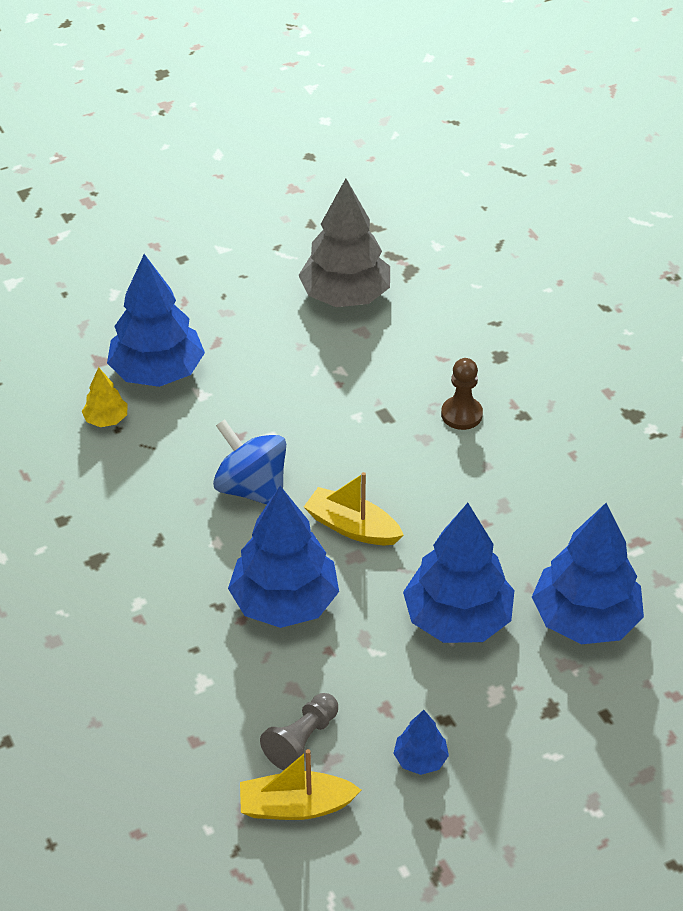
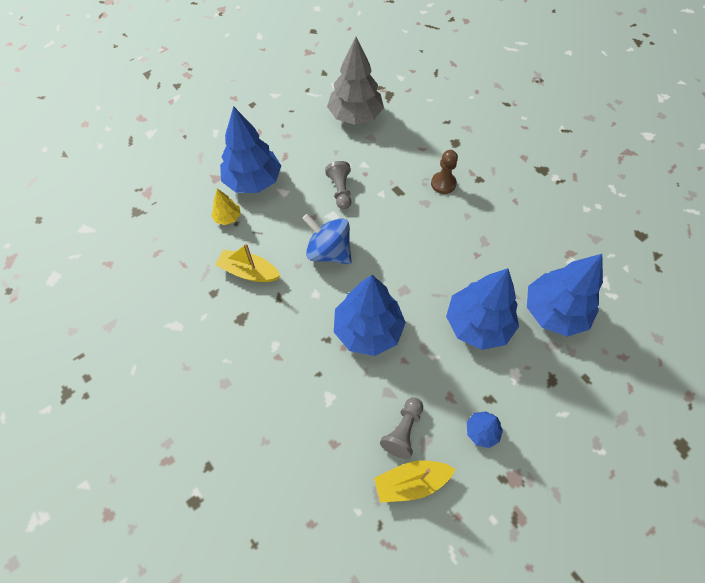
camera: 10 degrees left, 15 degrees up
yellow boat [304,472,404,545] -> yellow boat moved to [215,243,280,282]
none -> grey pawn [325,161,351,209]

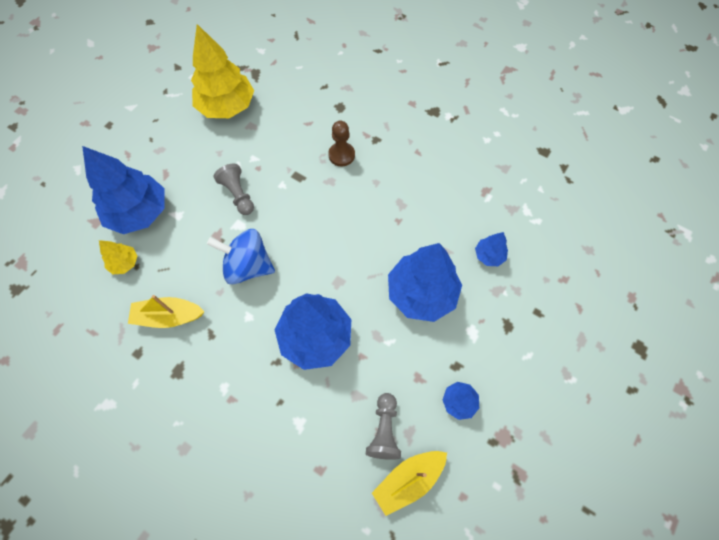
camera: 20 degrees left, 5 degrees up
grey tree [327,37,384,125] -> yellow tree [191,24,254,118]
blue tree [527,254,603,337] -> blue tree [475,232,508,266], size x0.46

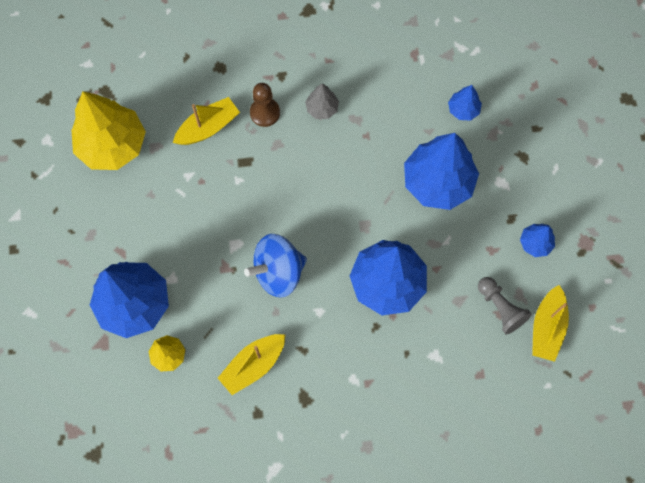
camera: 40 degrees left, 5 degrees up
grey pawn [214,163,254,215] -> none
none -> yellow boat [173,97,240,145]
none -> grey tree [305,84,339,119]

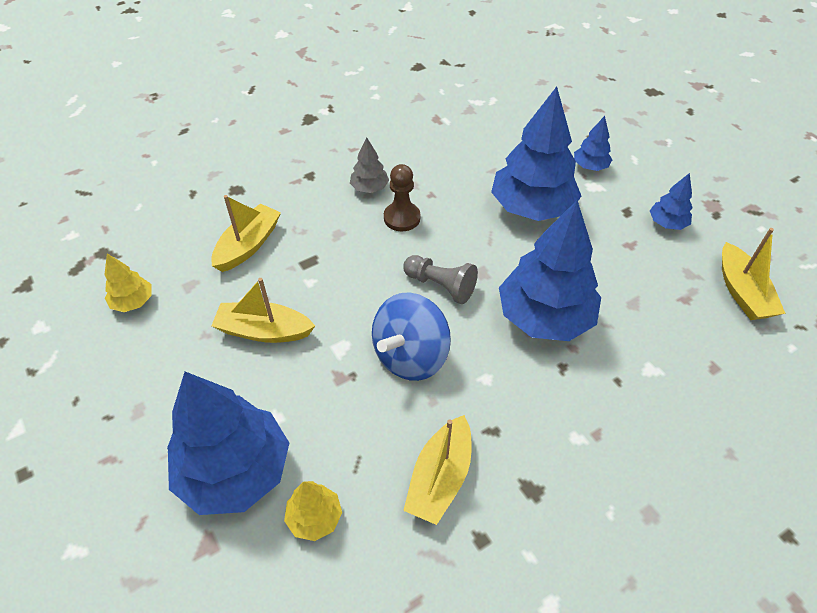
camera: 25 degrees left, 20 degrees down
yellow tree [71,91,146,170] -> yellow tree [104,253,151,312], size x0.46
brown pawn [250,83,280,127] -> brown pawn moved to [384,164,421,232]
blue tree [448,85,482,121] -> blue tree moved to [574,116,612,171]
grey pawn [478,277,532,335] -> grey pawn moved to [403,255,478,304]
none -> yellow boat [211,278,315,343]

